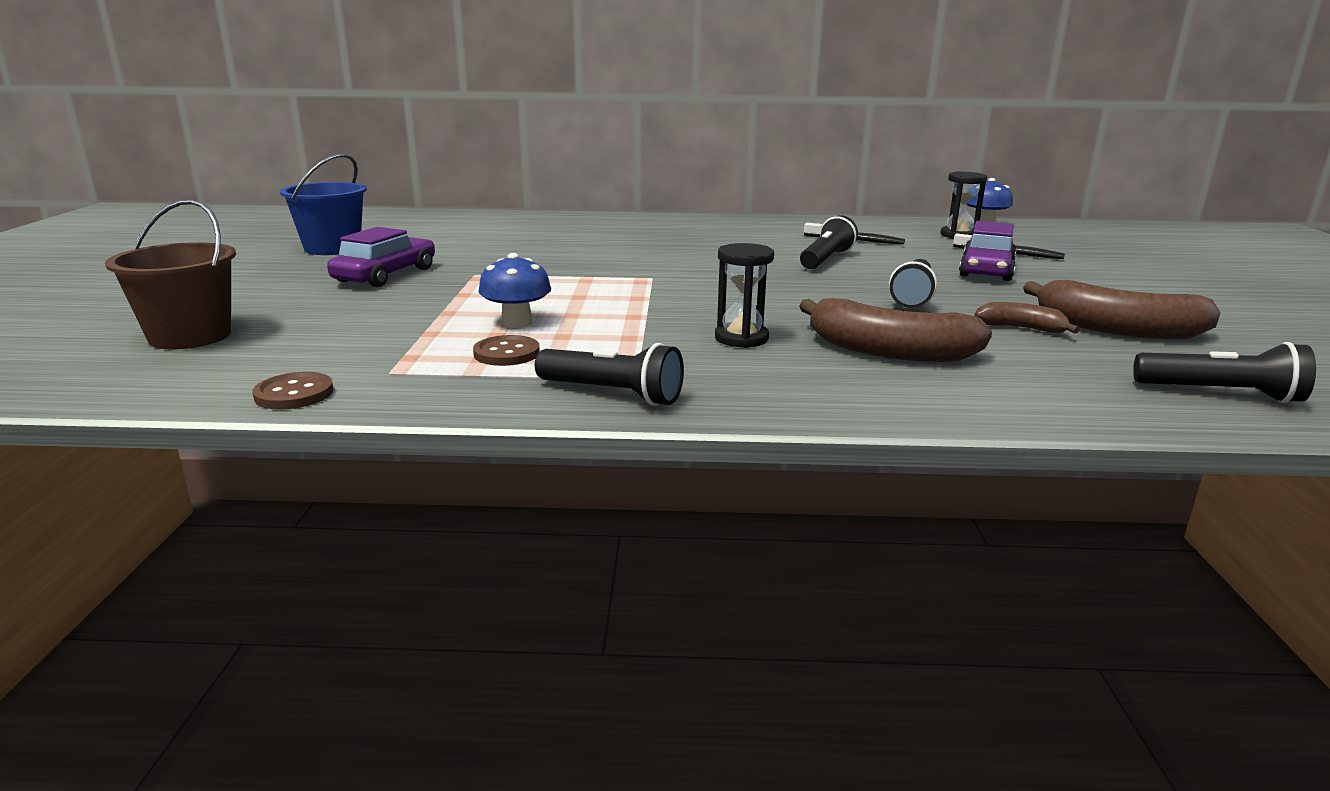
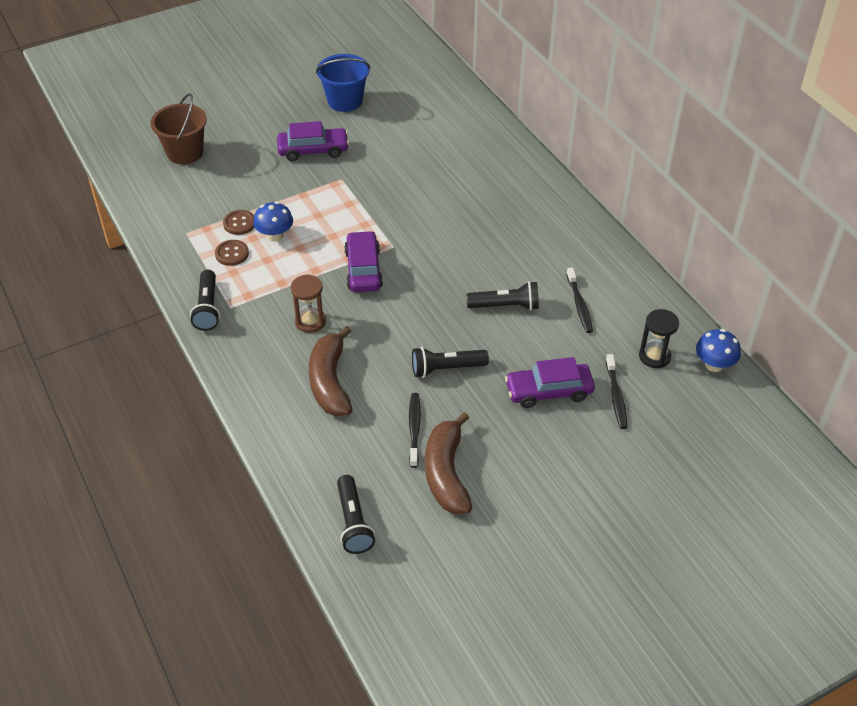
camera: 60 degrees right, 25 degrees up
brown button [252,372,334,410] -> brown button moved to [223,210,254,235]
black hourglass [715,243,774,348] -> brown hourglass [290,274,326,333]
brown banana [974,302,1080,333] -> black toothbrush [409,393,421,468]
none -> purple car [344,231,383,292]

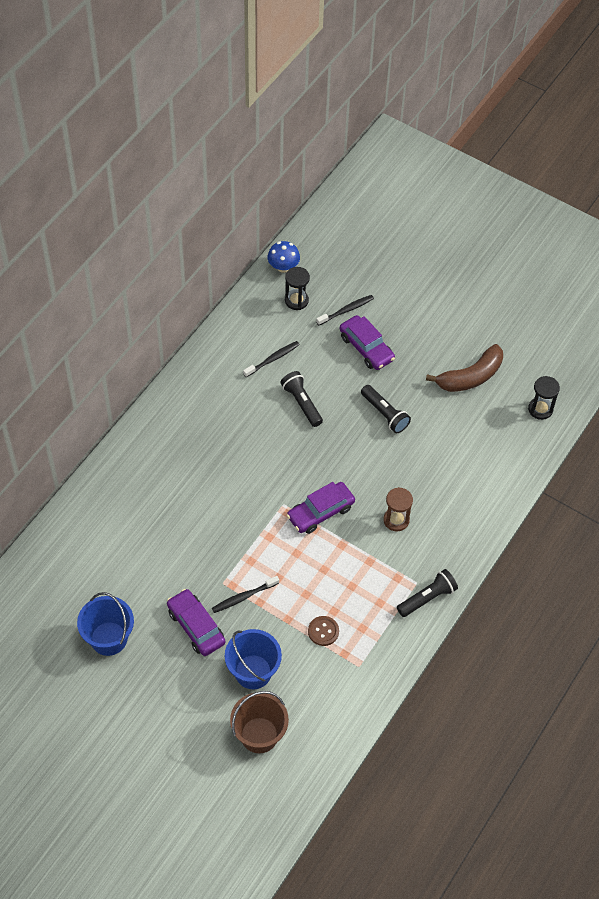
camera: 120 degrees left, 10 degrees up
brown button [215,240,249,266] -> none
blue mushroom [253,202,293,242] -> none
brown banana [309,326,353,416] -> none
black flashlight [337,475,375,554] -> black hourglass [528,376,560,420]
black toothbrush [409,393,421,468] -> black toothbrush moved to [212,576,279,613]
none -> blue bucket [225,629,282,689]

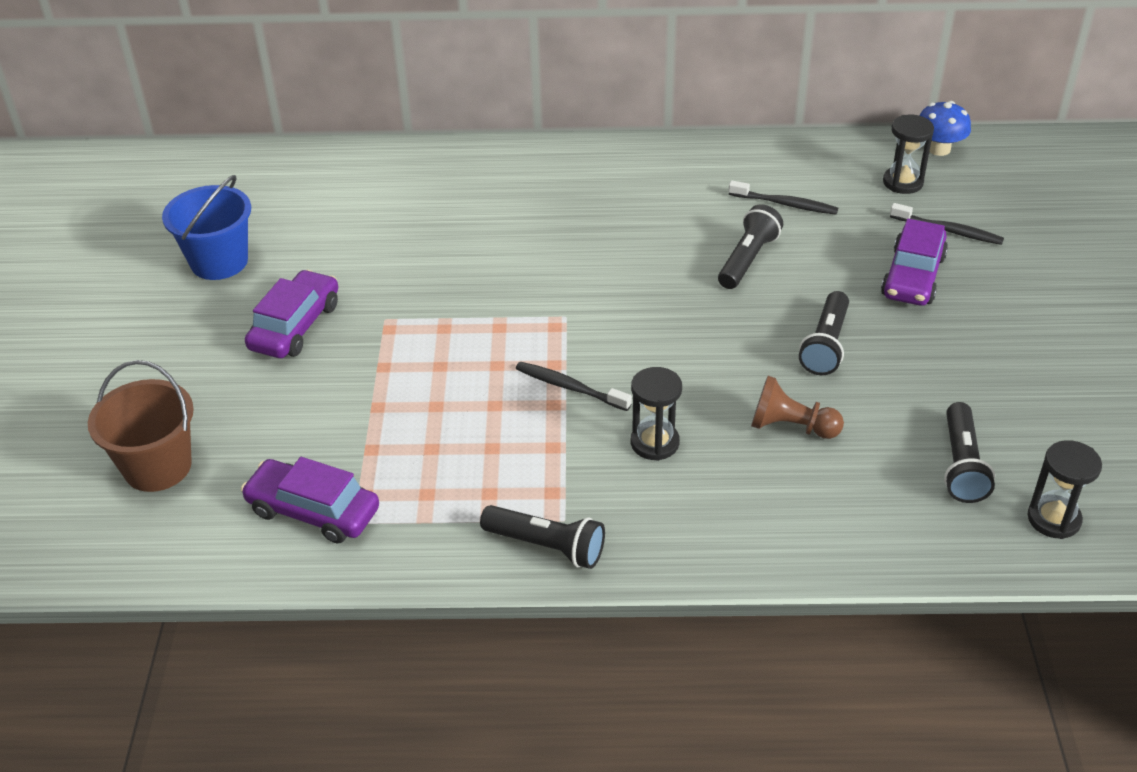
camera: 60 degrees right, 15 degrees down
black toothbrush [212,576,279,613] -> black toothbrush moved to [516,362,632,411]
blue bucket [225,629,282,689] -> none
purple car [286,482,355,534] -> purple car moved to [241,457,379,544]
brown button [308,616,339,646] -> none
brown hourglass [384,487,413,532] -> black hourglass [631,367,682,461]
brown banana [426,344,503,392] -> none
none -> brown pawn [751,376,844,439]
none -> black flashlight [944,402,995,503]

